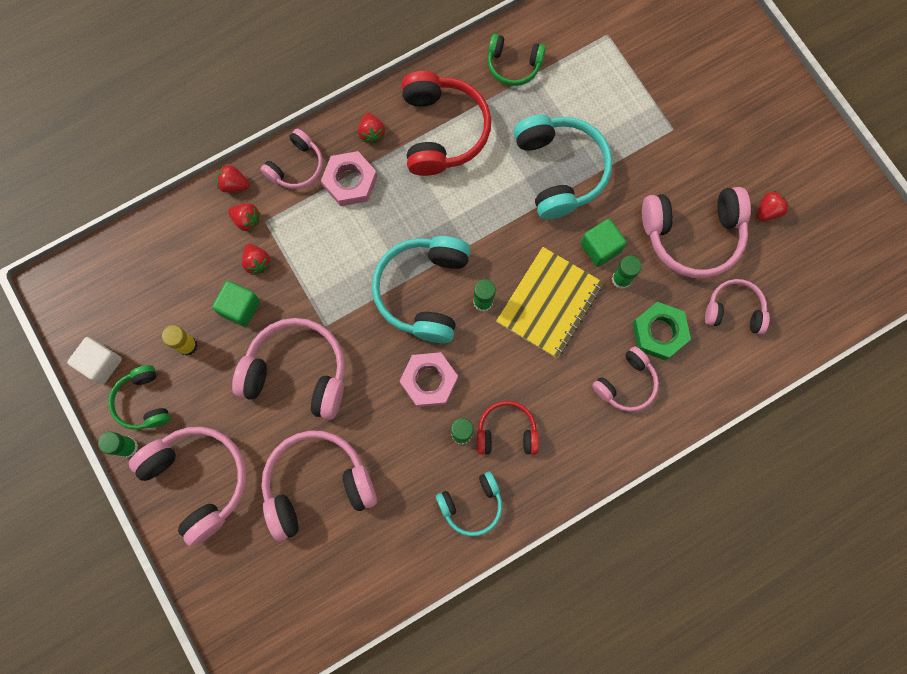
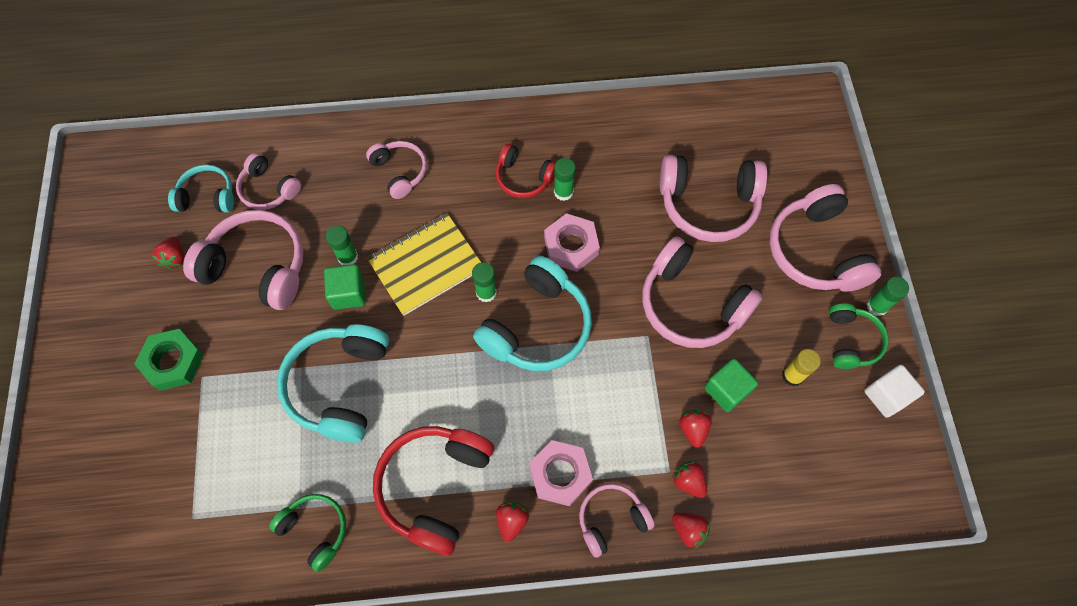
camera: 155 degrees left, 10 degrees down
turquoise headphones [436,472,502,536] -> turquoise headphones moved to [168,165,234,213]
pink headphones [592,346,659,412] -> pink headphones turned 75 degrees clockwise [366,141,427,199]
green nut [633,302,691,361] -> green nut moved to [135,329,204,391]
red strawberry [757,190,790,221] -> red strawberry turned 75 degrees counterclockwise [152,237,184,269]

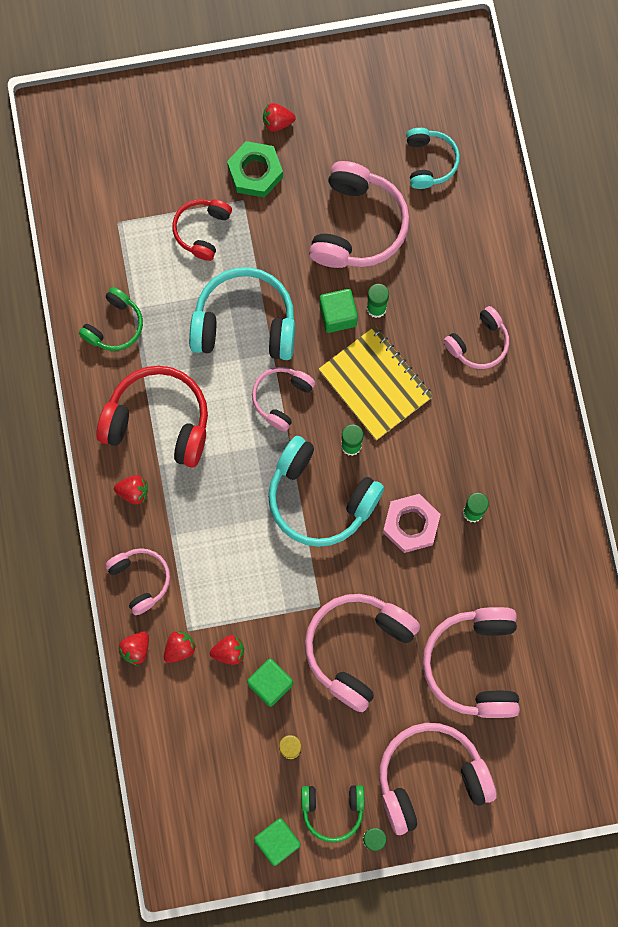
camera: 85 degrees right, 10 degrees up
red strawberry [152,237,184,269] -> red strawberry moved to [263,103,295,132]
pink headphones [236,153,301,210] -> pink headphones moved to [252,367,316,431]
red headphones [496,144,556,198] -> red headphones moved to [172,199,232,261]
pink nut [529,440,593,506] -> none
white cube [864,365,925,418] -> green cube [254,818,301,866]

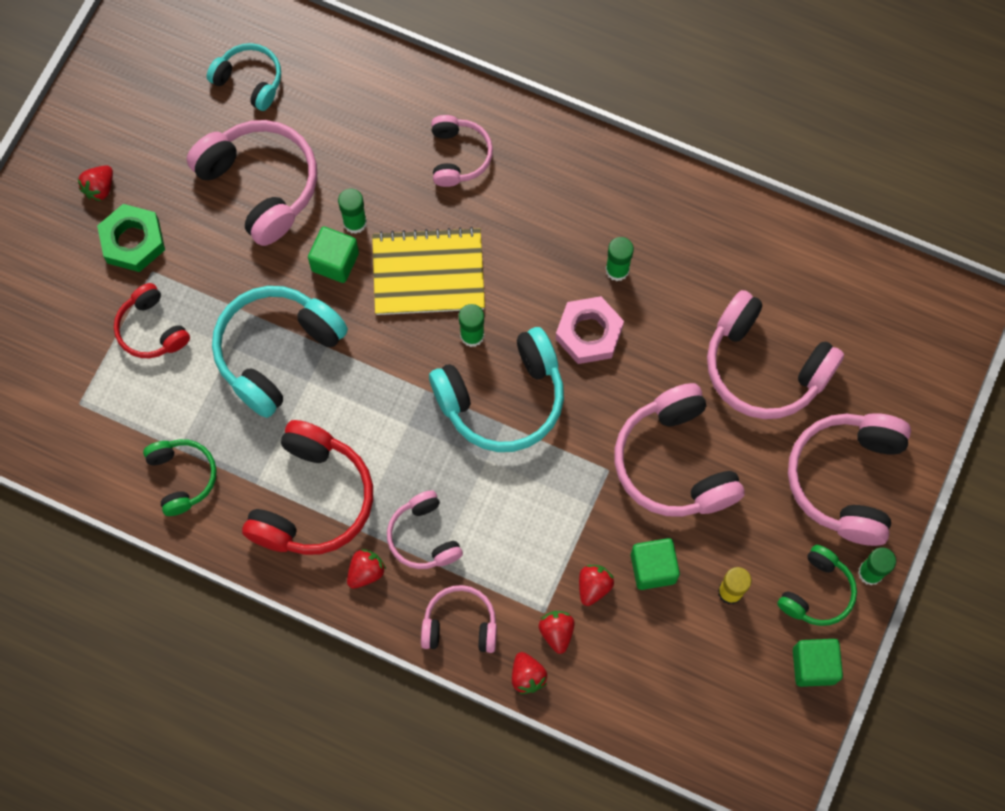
camera: 55 degrees left, 5 degrees down
red headphones [96,366,208,468] -> red headphones turned 150 degrees clockwise [242,420,373,555]
pink headphones [252,367,316,431] -> pink headphones moved to [387,490,463,569]

